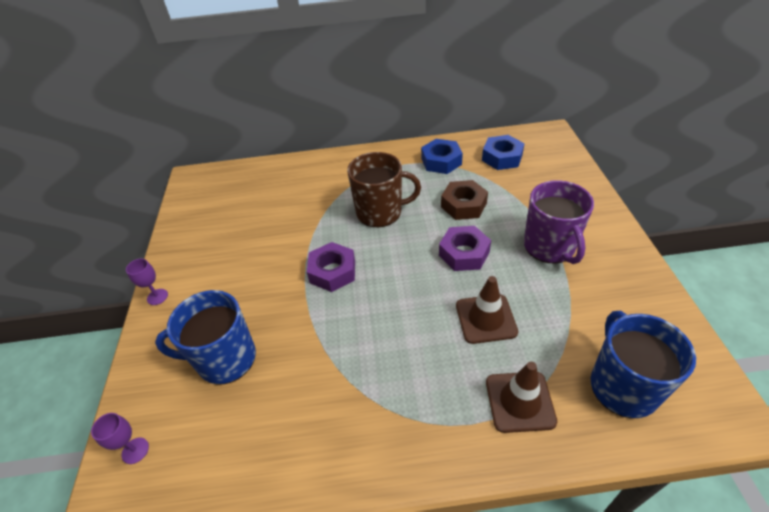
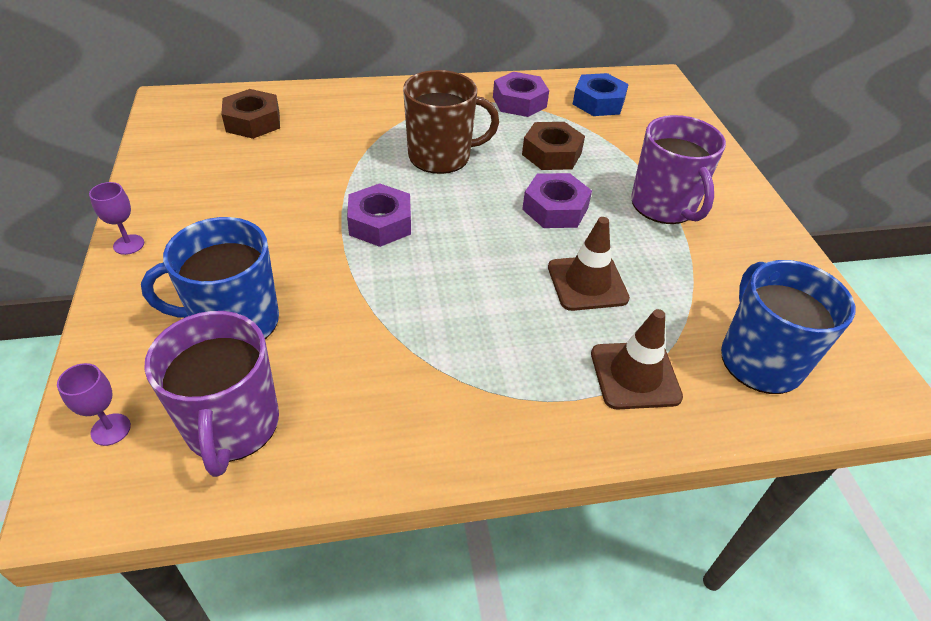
camera: 10 degrees left, 0 degrees up
blue nut [421,139,463,174] -> purple nut [493,72,549,117]
none -> purple mug [144,311,279,477]
none -> brown nut [221,89,280,139]

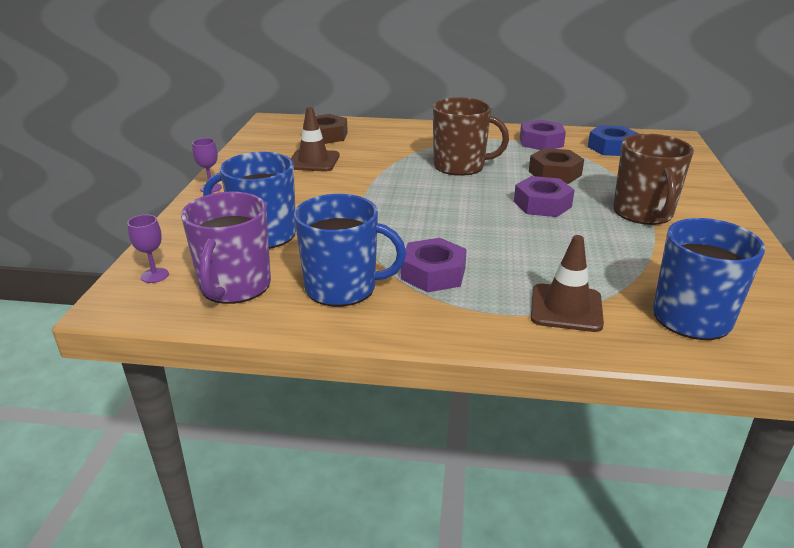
camera: 20 degrees right, 15 degrees down
purple nut [347,183,411,247] -> purple nut moved to [401,238,467,292]
brown traffic cone [548,217,630,311] -> brown traffic cone moved to [291,107,340,172]
purple mug [631,115,726,224] -> brown mug [613,134,694,225]
none -> blue mug [294,194,406,307]

